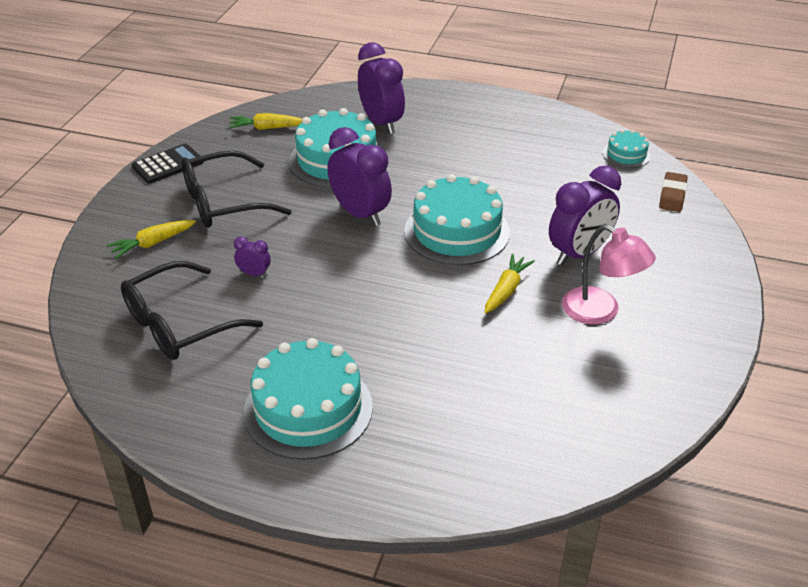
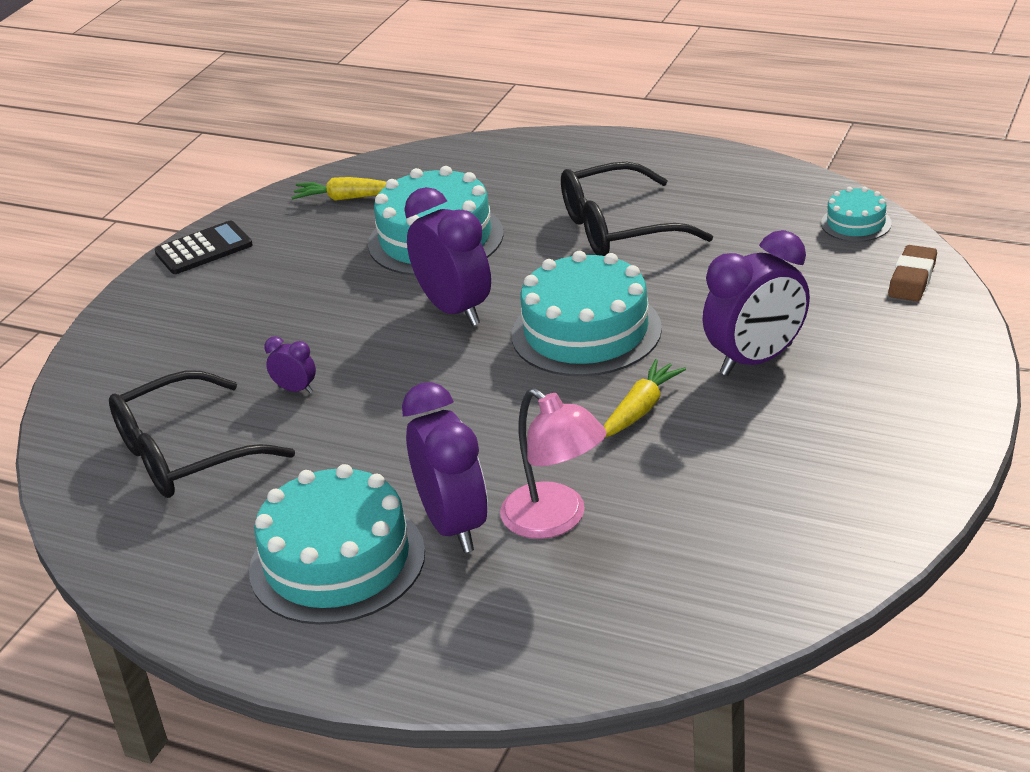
camera: 10 degrees right, 5 degrees down
yellow carrot [107,220,196,259] -> none
black glasses [182,150,292,228] -> black glasses moved to [561,162,713,256]
purple clock [358,42,405,134] -> purple clock moved to [402,382,488,553]
pink lamp [562,224,656,325] -> pink lamp moved to [500,388,607,539]

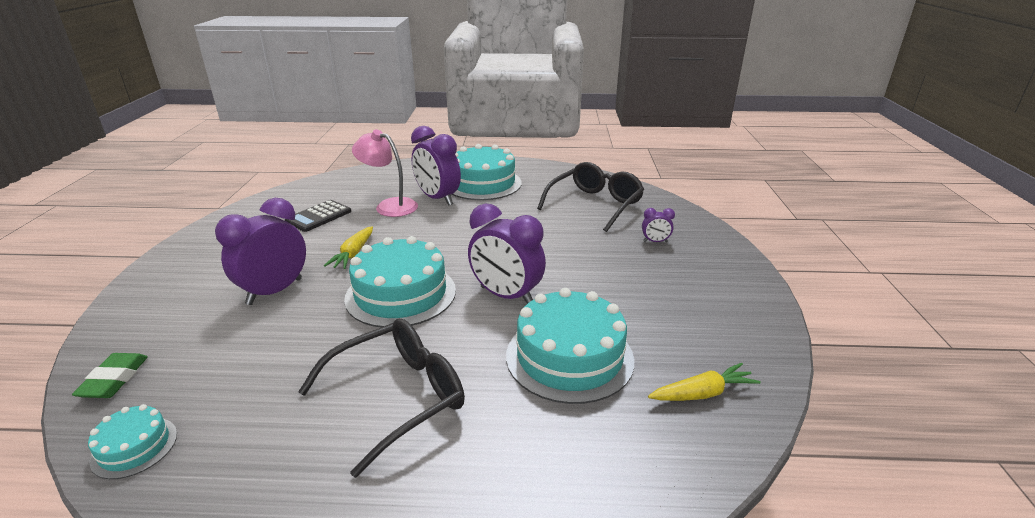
camera: 155 degrees right, 5 degrees down
black calculator [155,220,253,274] -> black calculator moved to [285,200,351,232]
purple clock [264,336,316,393] -> purple clock moved to [642,208,675,242]
brown eraser [888,245,937,301] -> green eraser [72,353,148,398]

